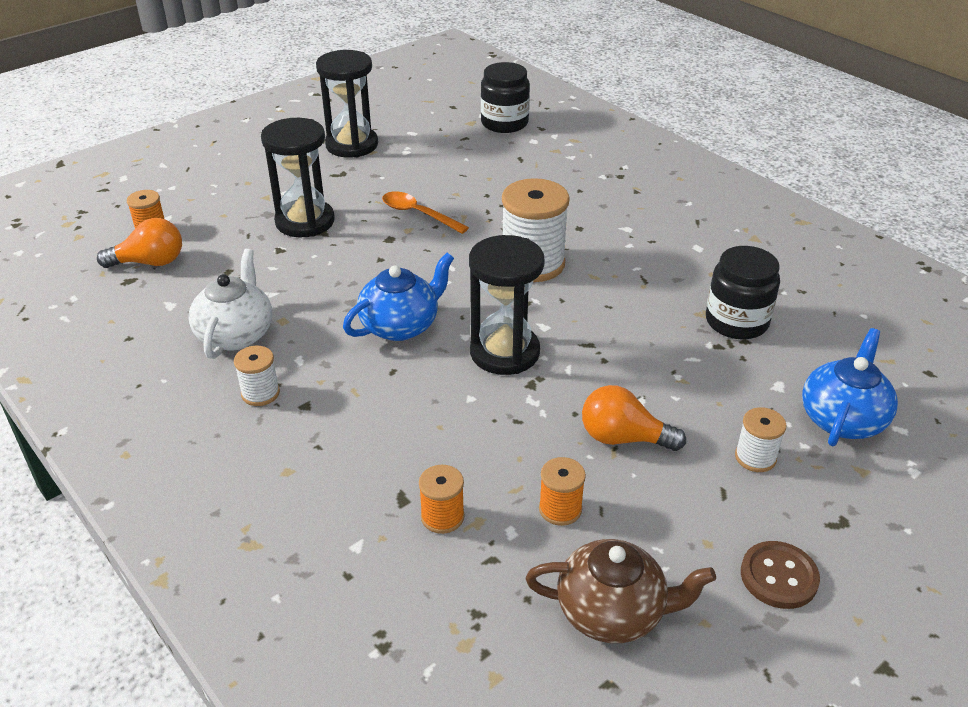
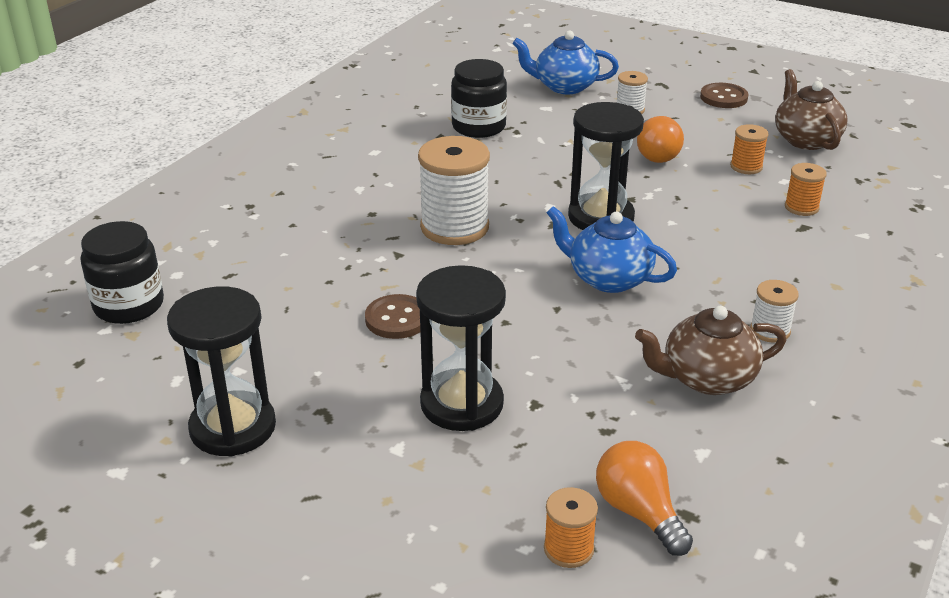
camera: 110 degrees left, 5 degrees down
white teapot [189,249,272,359] -> brown teapot [635,306,786,395]
orange spoon [382,191,469,234] -> brown button [365,294,420,339]

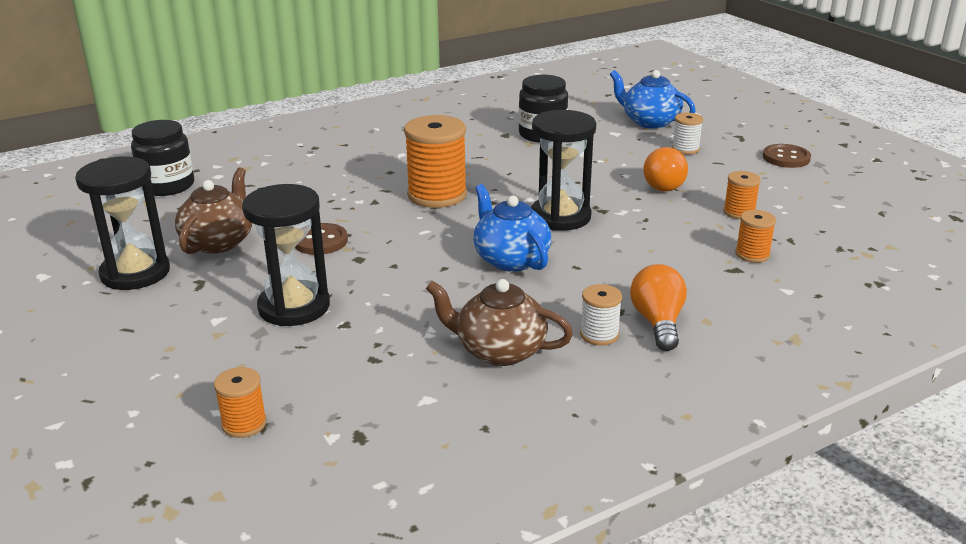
camera: 30 degrees right, 5 degrees down
white spool [418,136,490,245] -> orange spool [404,115,467,208]
orange light bulb [596,441,693,556] -> orange light bulb moved to [630,264,687,351]
brown teapot [775,69,848,150] -> brown teapot moved to [175,167,252,254]

